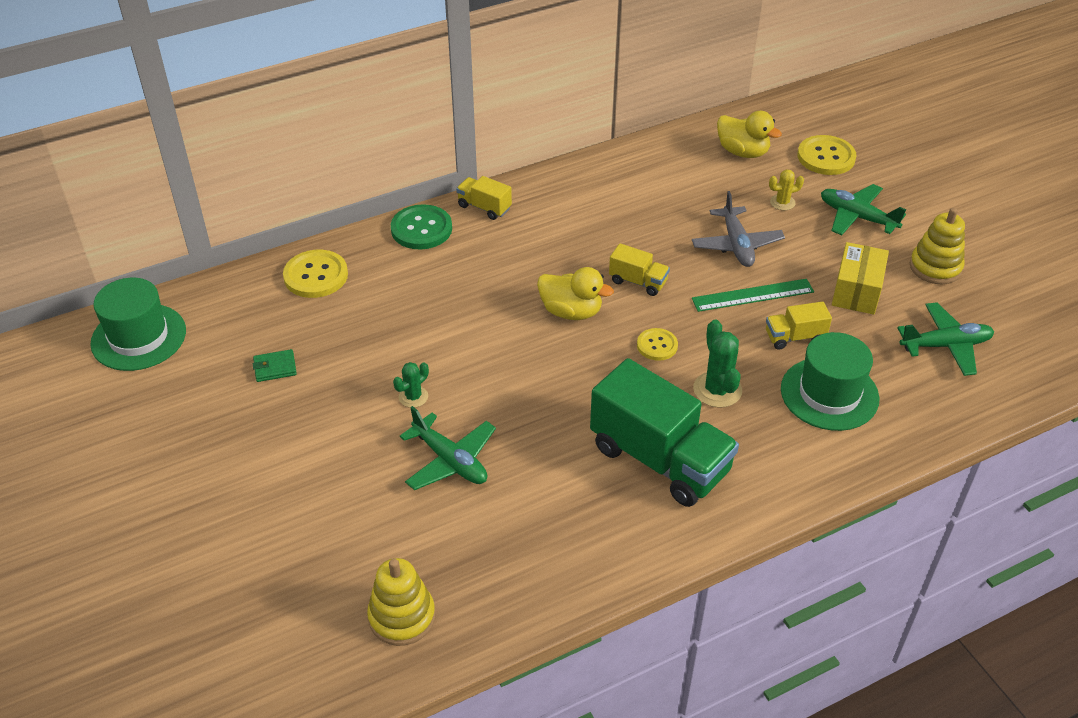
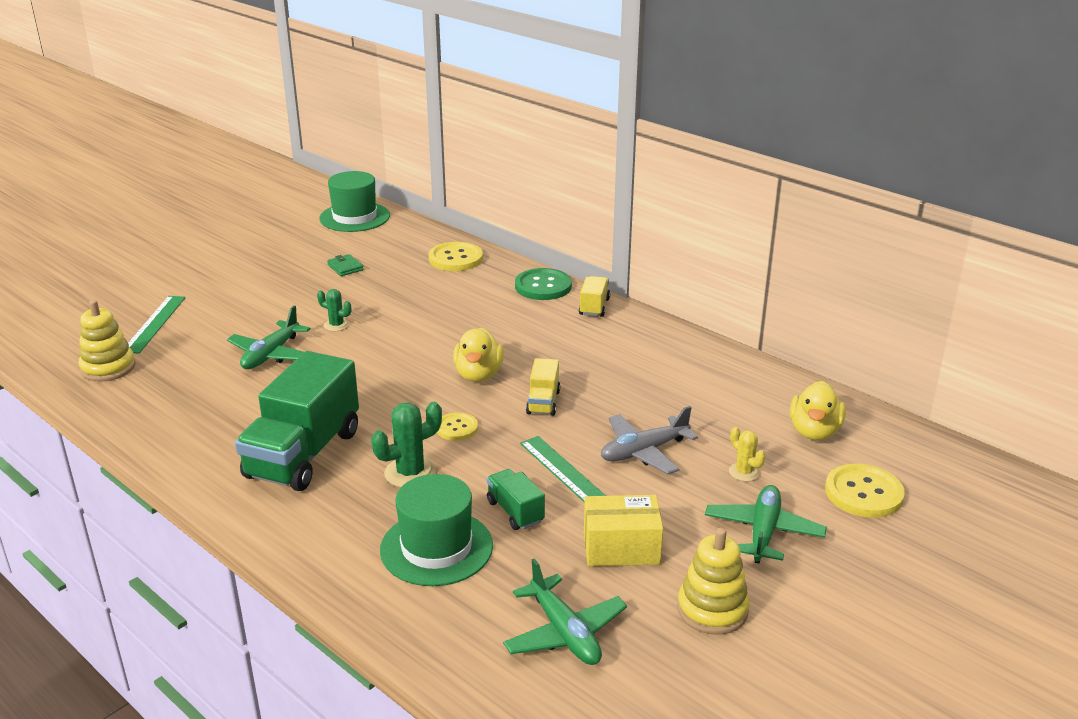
camera: 70 degrees right, 15 degrees down
yellow truck [766,301,832,350] -> green truck [487,469,545,530]
none -> green ruler [128,296,186,354]

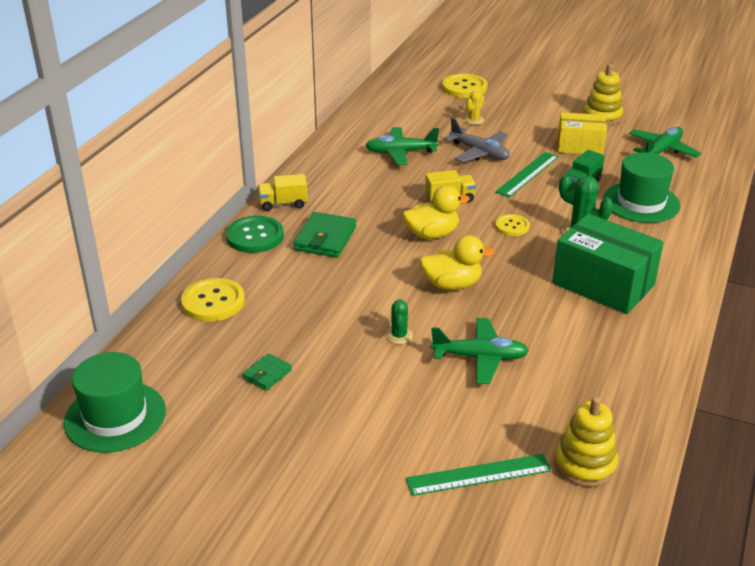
camera: 110 degrees left, 5 degrees up
green truck [235,351,359,491] -> green box [552,214,664,314]
yellow box [584,495,663,566] -> yellow box turned 60 degrees counterclockwise [558,112,607,154]
green plane [705,485,827,564] -> green plane moved to [365,127,439,165]
yellow duck [790,381,846,440] -> yellow duck moved to [420,235,495,290]
none -> green wallet [293,212,356,258]

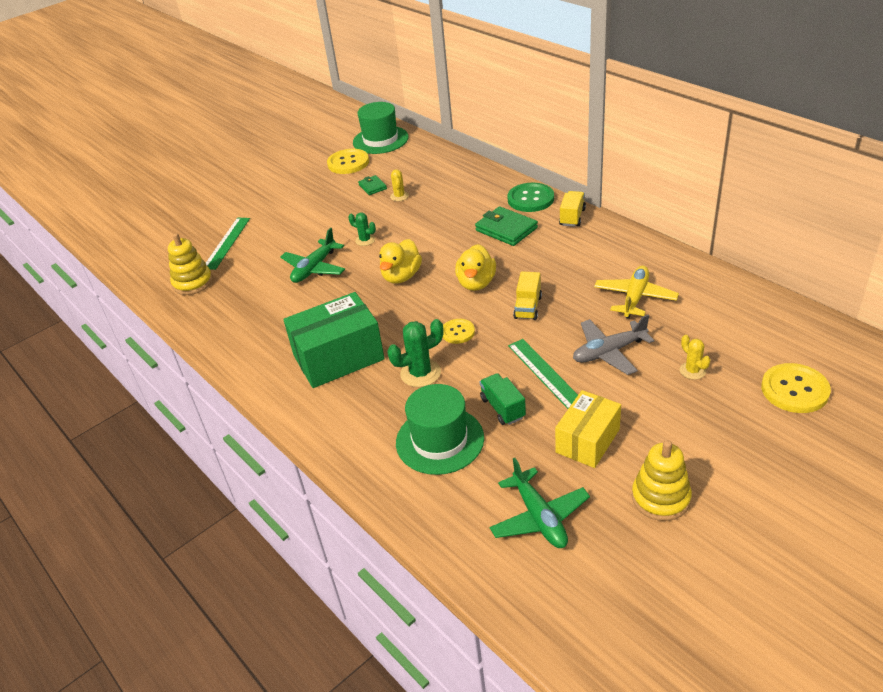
camera: 120 degrees right, 5 degrees up
yellow button [181,278,245,322] -> yellow button moved to [327,149,369,174]
green plane [365,127,439,165] -> yellow plane [594,266,679,319]
none -> yellow cactus [390,169,409,201]

